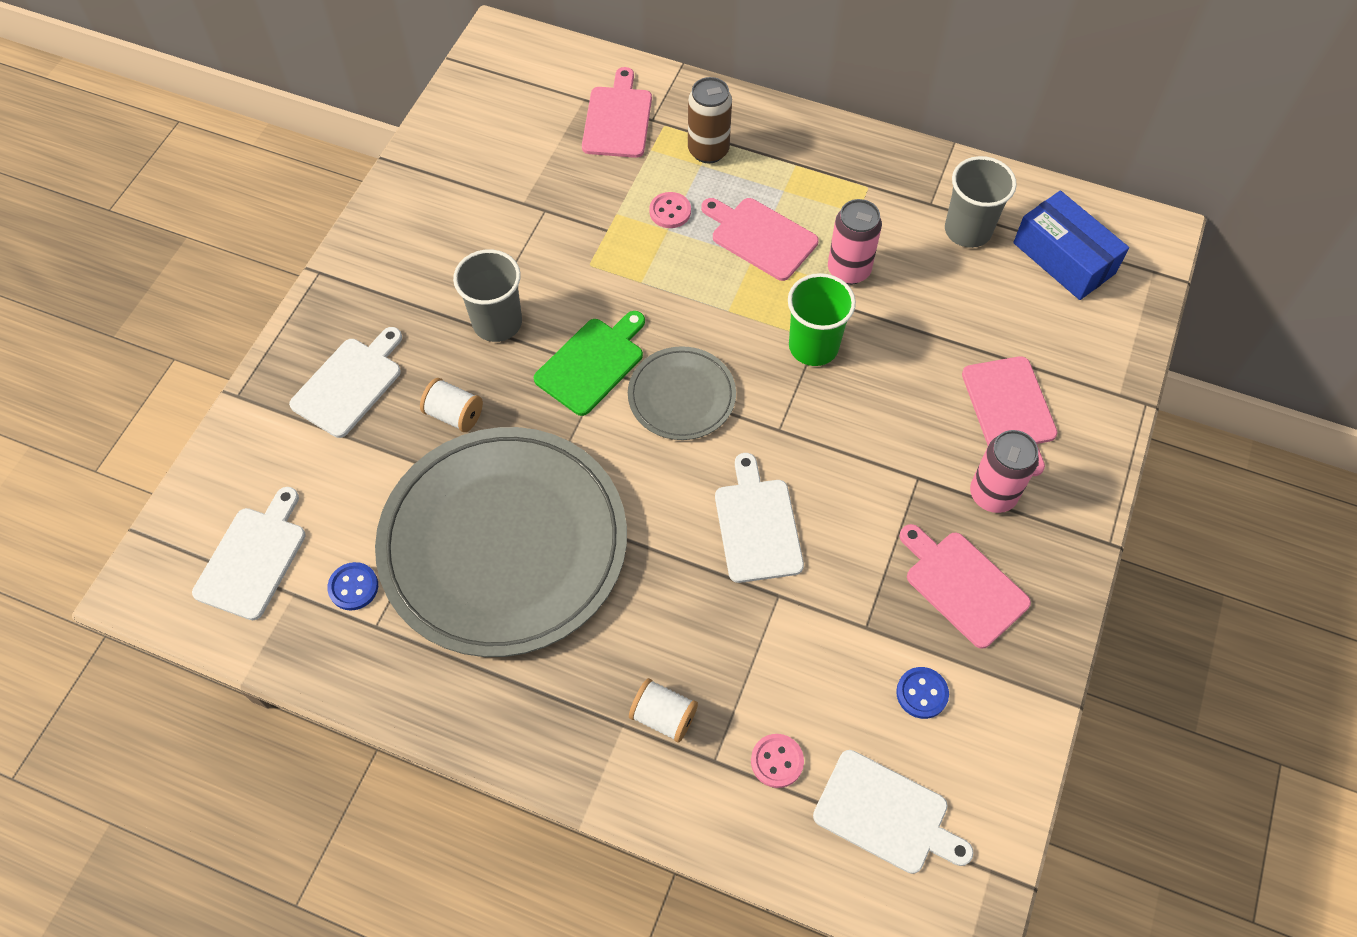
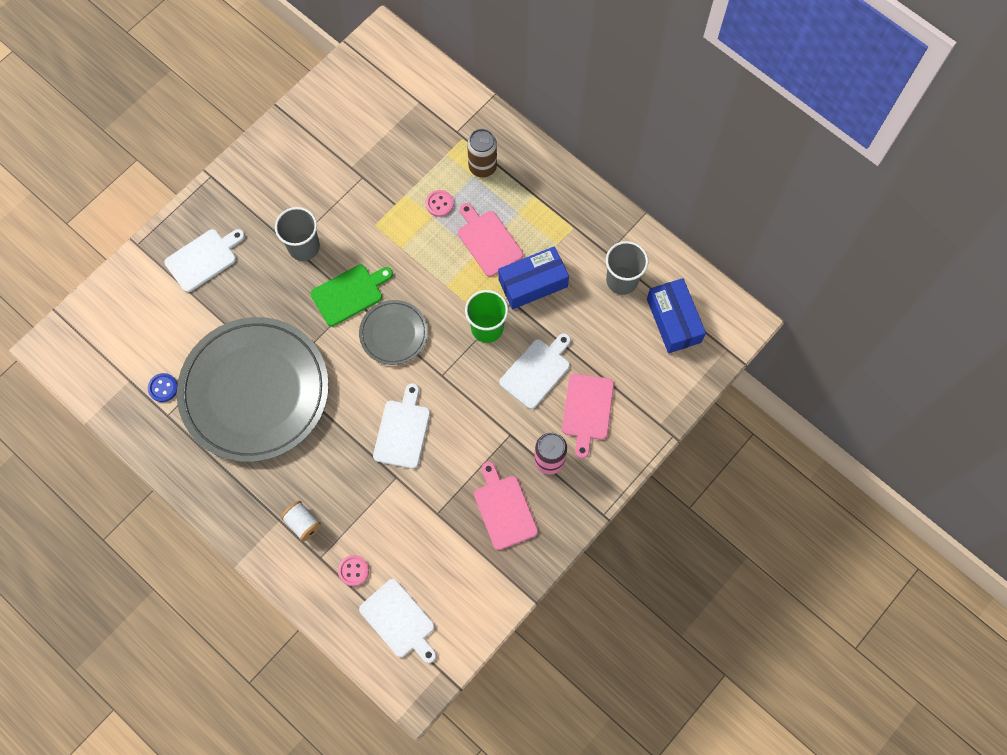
camera: 20 degrees right, 10 degrees up
white cutting board [192,487,306,620] -> white cutting board moved to [499,333,571,409]
white spool [420,378,483,432] -> none
pink cutting board [582,67,652,158] -> none
pink can [828,199,882,285] -> blue box [498,246,569,309]
blue button [896,667,949,719] -> none

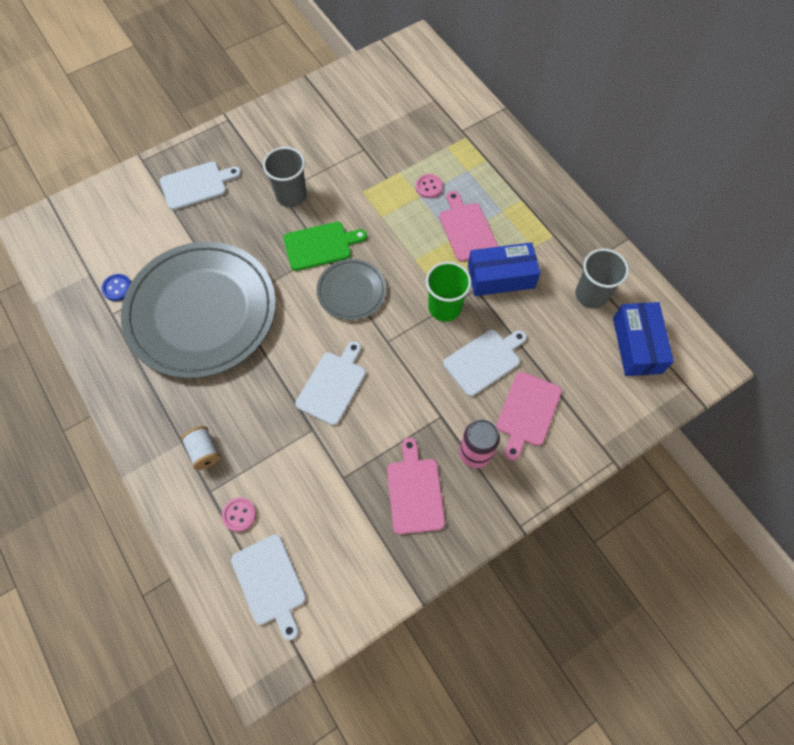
camera: 15 degrees right, 5 degrees down
brown can [467,129,497,178] -> none

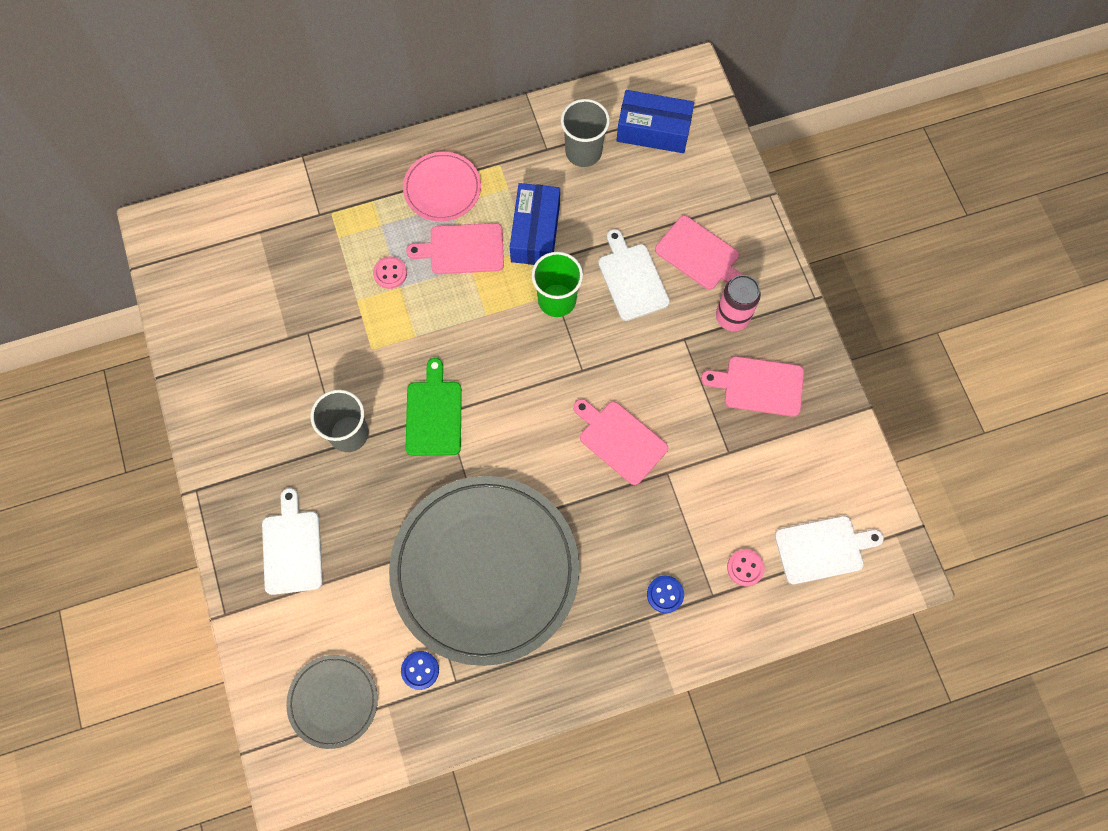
camera: 75 degrees left, 5 degrees up
white spool [181,426,220,470] -> blue button [647,575,684,613]
white cutting board [295,341,366,426] -> pink cutting board [573,399,668,485]
grey plate [317,259,386,320] -> grey plate moved to [286,655,378,749]
none -> pink plate [403,152,481,221]

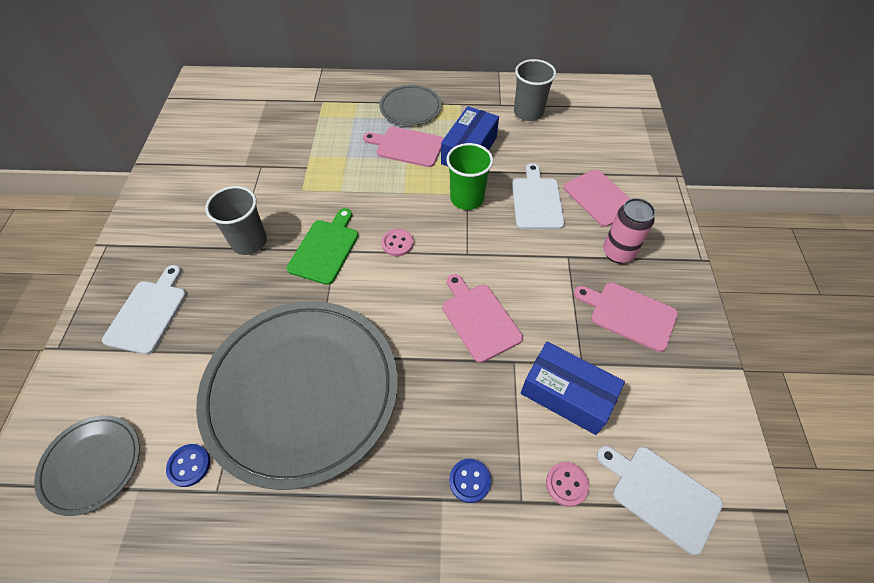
camera: 20 degrees right, 15 degrees down
pink button [373,256,407,289] -> pink button moved to [382,229,413,256]
pink plate [403,152,481,221] -> grey plate [379,85,442,126]
blue box [617,90,694,153] -> blue box moved to [521,342,625,435]
white cutting board [775,516,884,584] -> white cutting board turned 150 degrees counterclockwise [597,446,723,555]

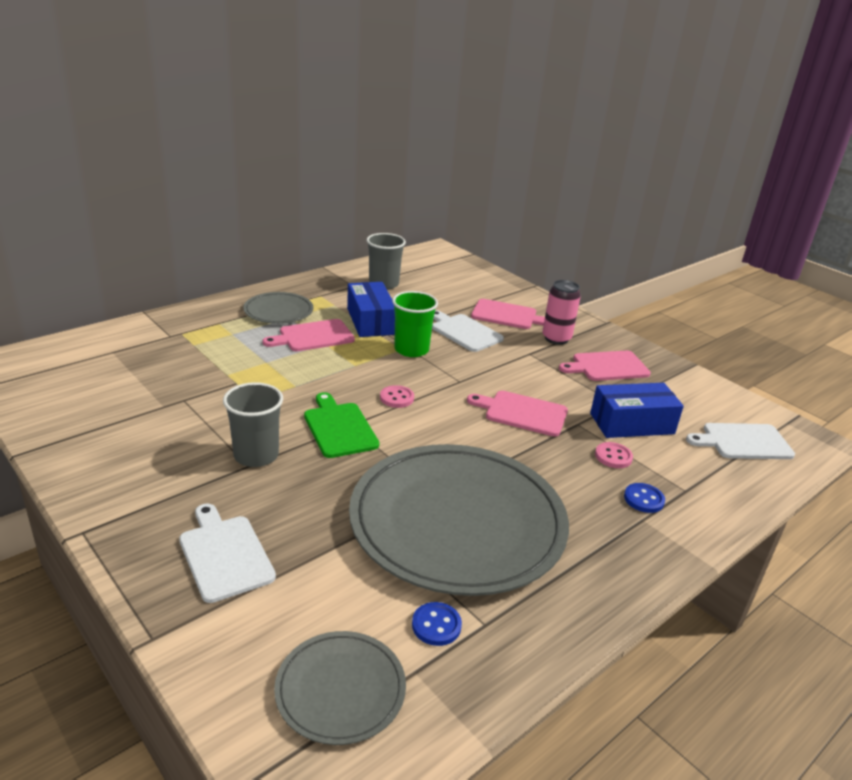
camera: 45 degrees left, 25 degrees down
pink button [546,462,589,507] -> pink button moved to [595,442,633,468]

